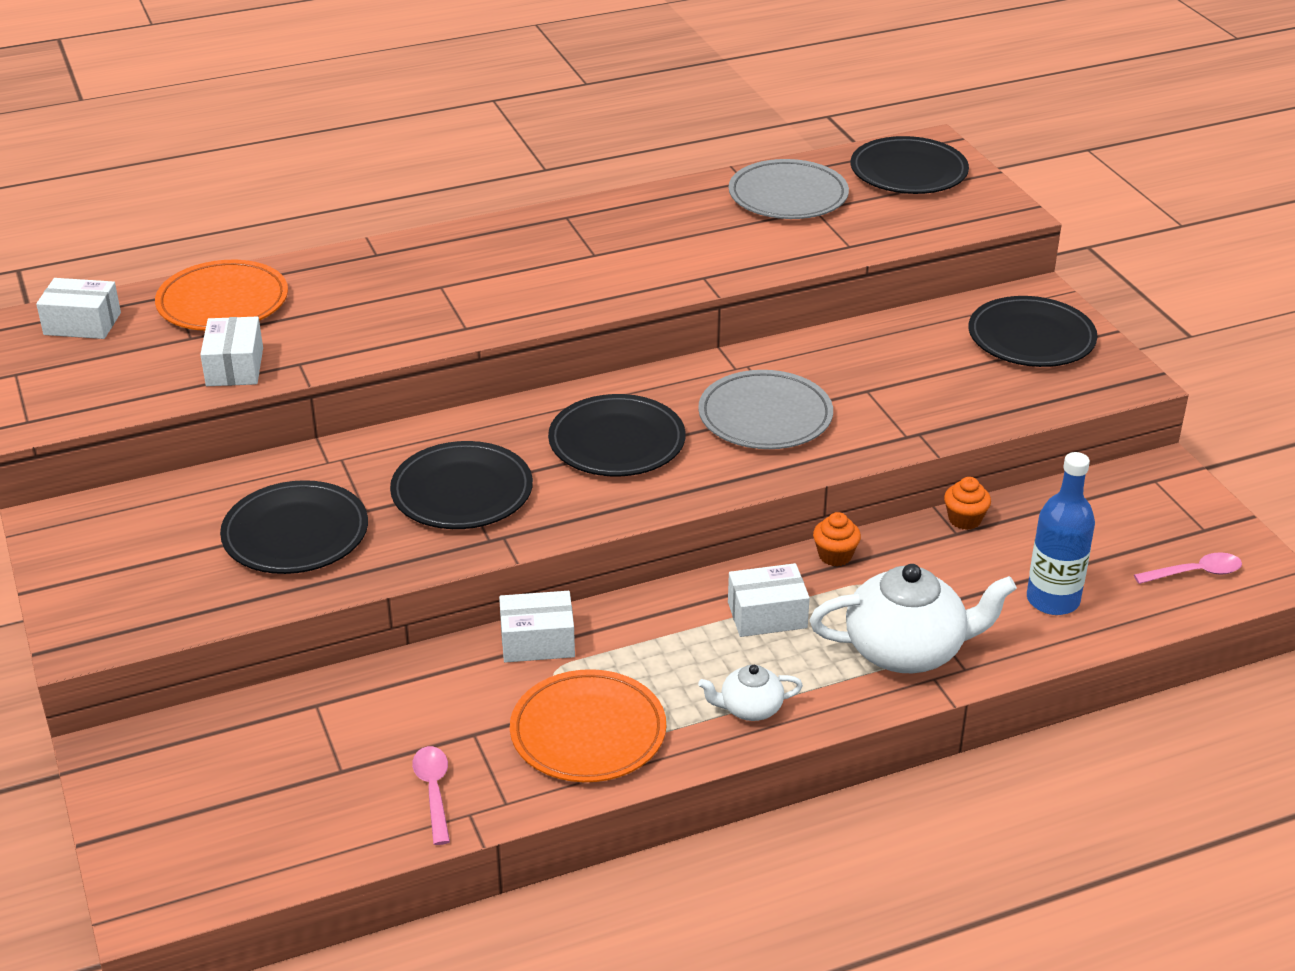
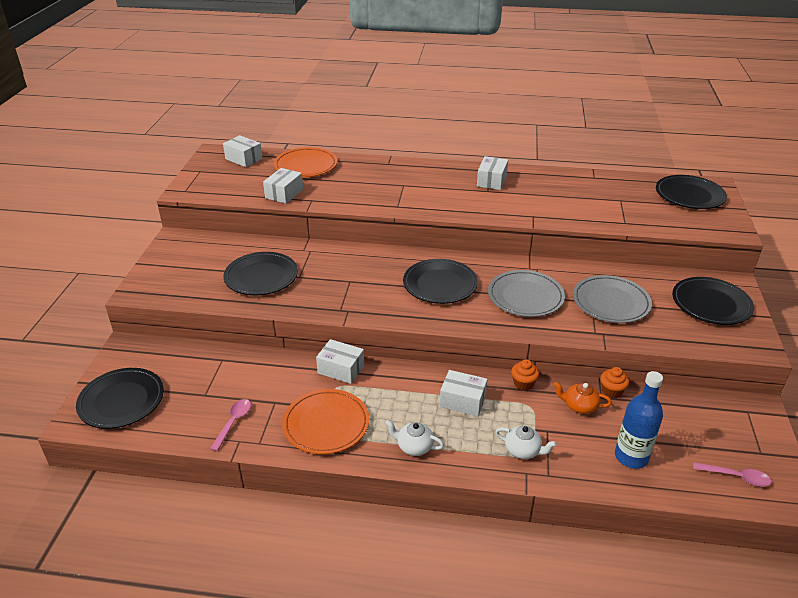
camera: 30 degrees right, 0 degrees up
black plate [390,441,533,529] -> black plate moved to [76,368,164,429]
grey plate [729,159,849,219] -> grey plate moved to [573,275,652,323]
white teapot [809,564,1017,673] -> white teapot [495,426,557,459], size x0.51
none -> white box [477,156,508,190]
none -> orange teapot [554,382,612,414]

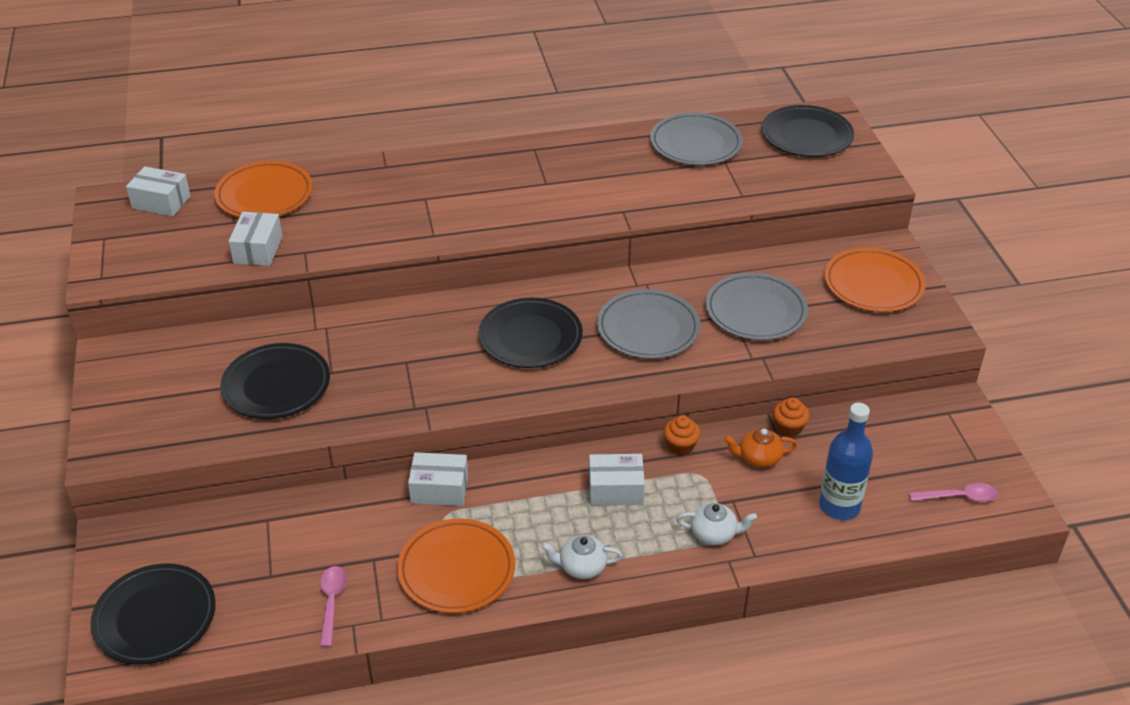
camera: 20 degrees left, 5 degrees up
white box [477,156,508,190] -> none
black plate [672,277,754,325] -> orange plate [824,248,926,312]
none -> grey plate [650,112,743,165]

